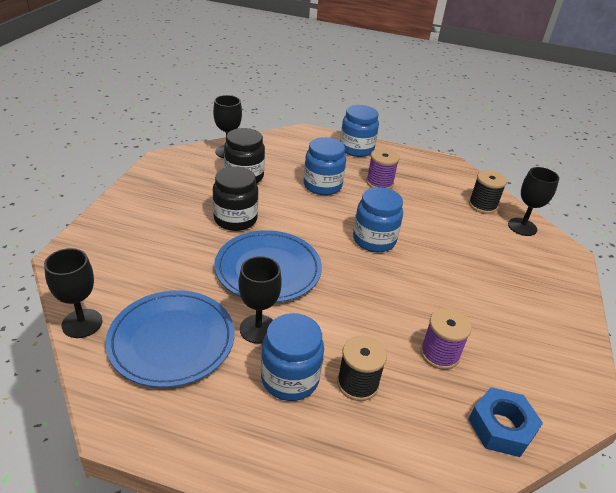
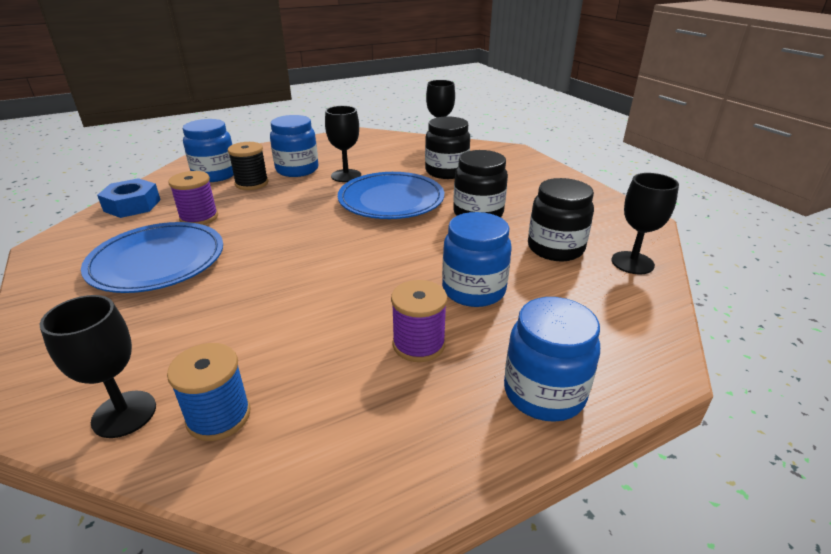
camera: 140 degrees right, 5 degrees down
blue plate [106,290,234,388] -> blue plate moved to [81,222,223,293]
blue jar [353,187,403,252] -> blue jar moved to [183,119,234,182]
black spool [469,170,507,214] -> blue spool [167,343,250,441]
none -> black jar [425,116,470,179]

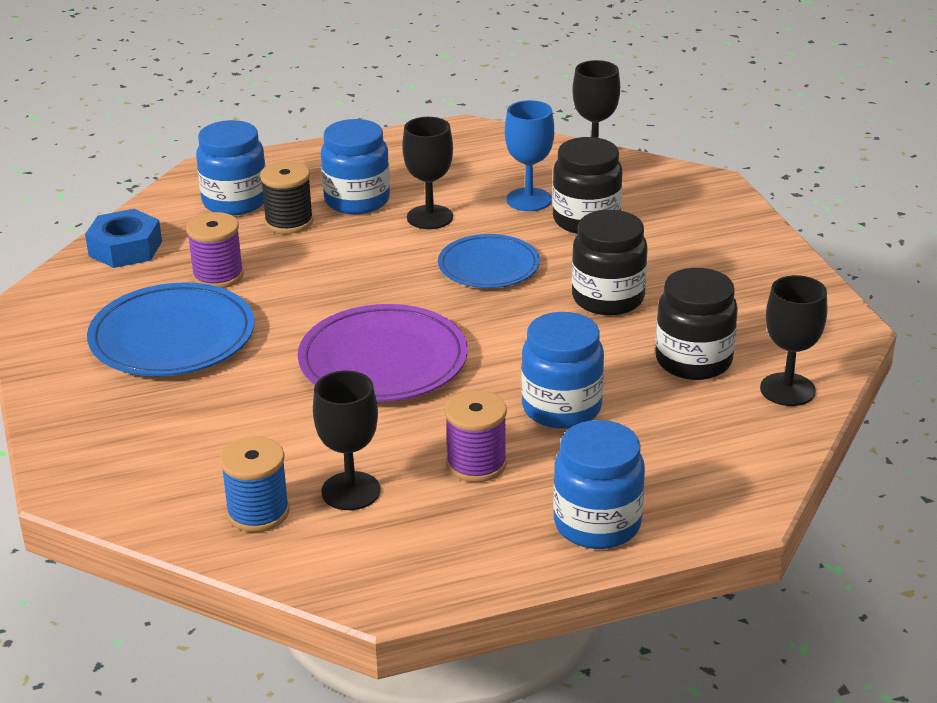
camera: 10 degrees right, 0 degrees up
black goblet [40,295,156,438] -> black goblet moved to [313,371,380,510]
blue plate [338,172,444,219] -> blue plate [438,234,540,288], size x0.65
none -> purple plate [298,304,468,402]
none -> blue goblet [505,100,554,211]

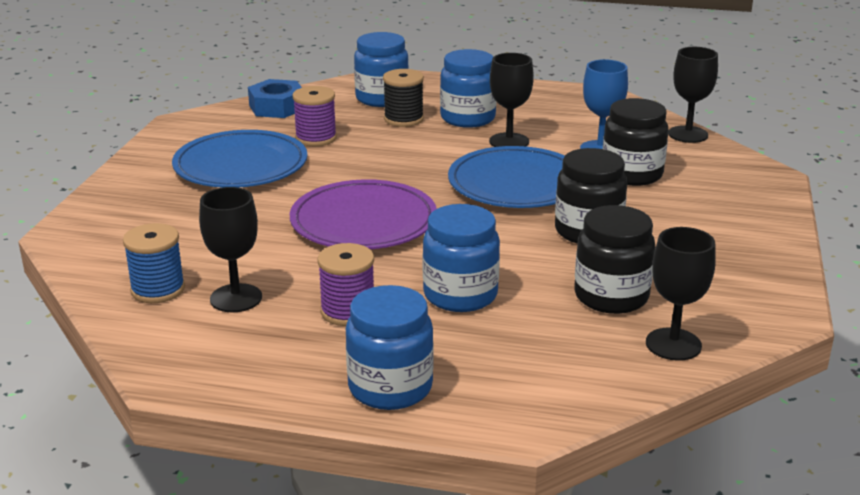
camera: 30 degrees right, 5 degrees down
blue plate [438,234,540,288] -> blue plate [448,146,565,208], size x1.53

